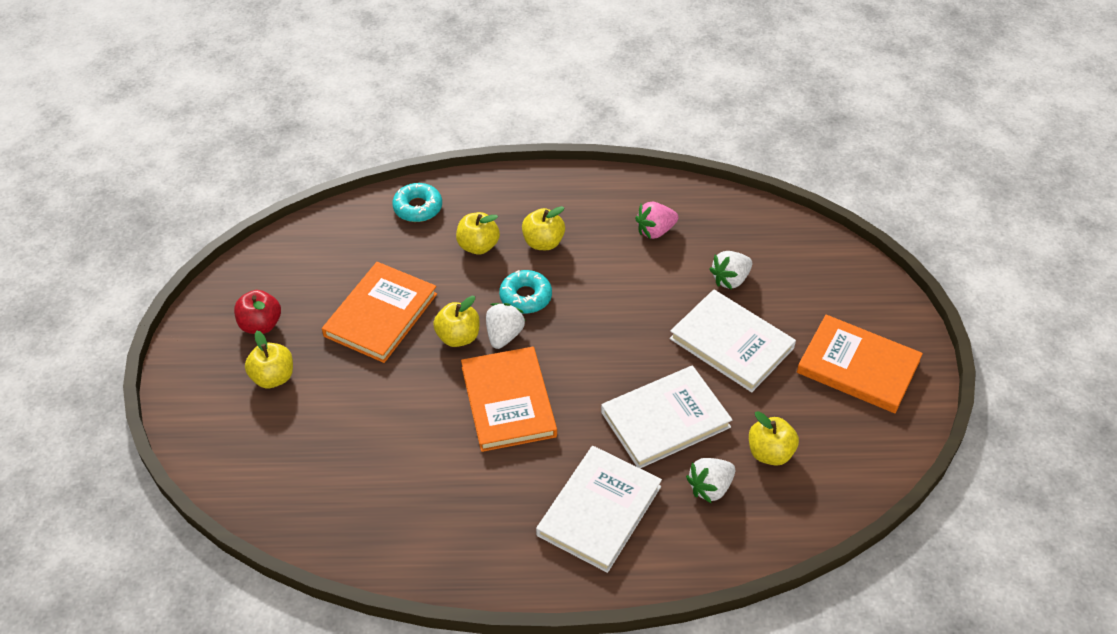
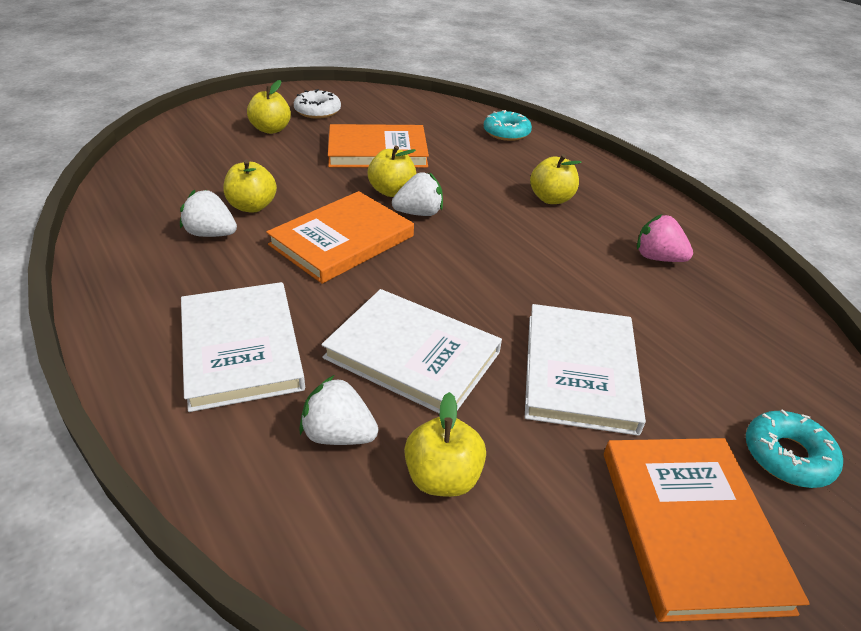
camera: 55 degrees right, 10 degrees down
red apple [234,290,281,334] -> white donut [294,89,341,119]
yellow apple [456,212,500,255] -> yellow apple moved to [223,160,277,213]
turquoise donut [499,270,552,314] -> turquoise donut moved to [746,409,843,488]
white book [536,446,662,573] -> white book turned 75 degrees clockwise [181,282,305,412]
white strawberry [709,251,752,289] -> white strawberry moved to [180,190,237,237]

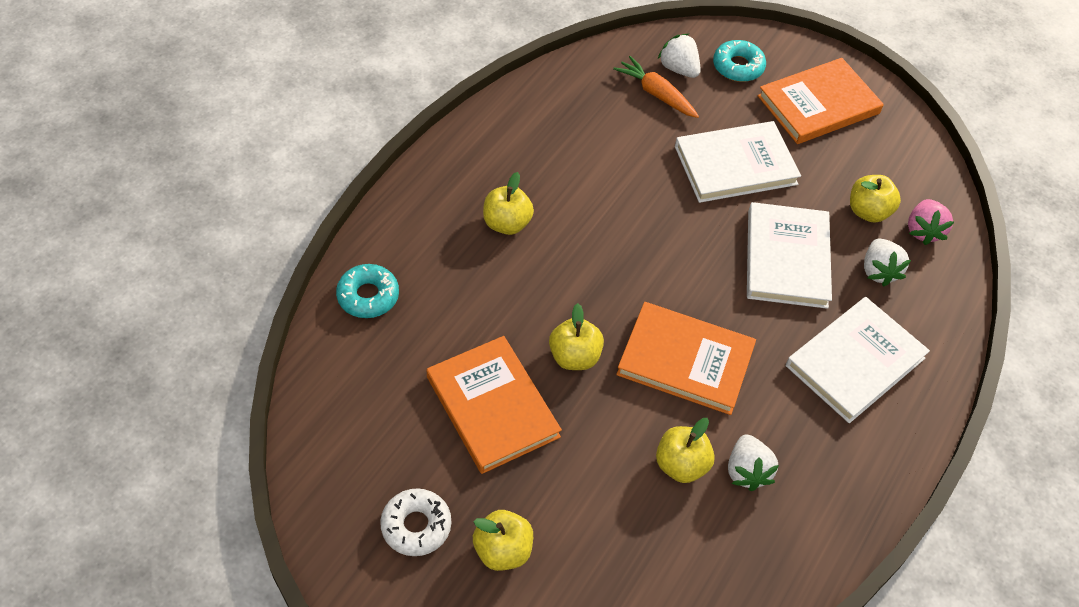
camera: 115 degrees left, 15 degrees up
white strawberry [392,172,443,216] -> white strawberry moved to [658,34,701,78]
pink strawberry [637,214,693,262] -> pink strawberry moved to [908,199,954,245]
none -> orange carrot [613,56,699,118]

